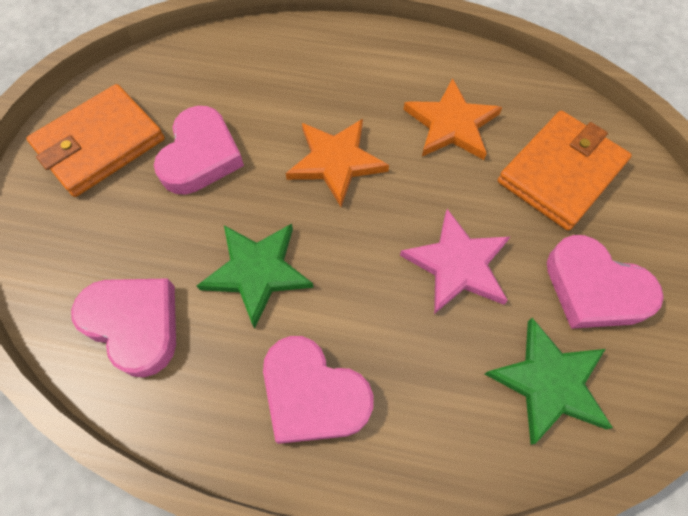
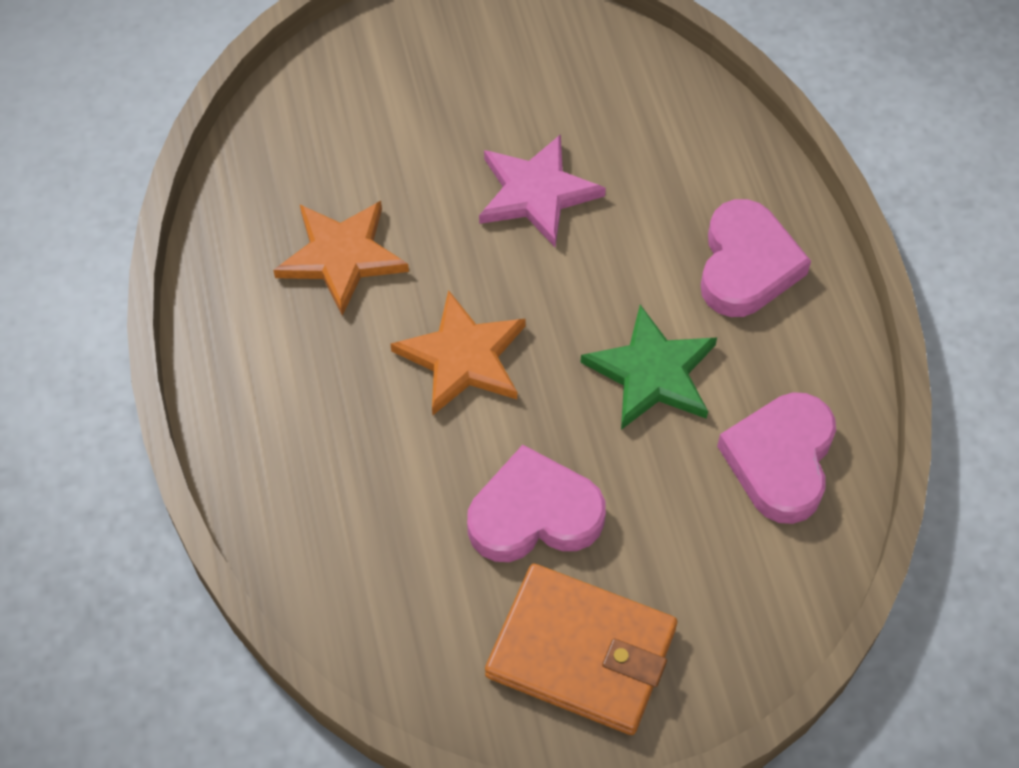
camera: 115 degrees left, 5 degrees down
green star [485,318,613,445] -> none
orange wallet [498,111,632,231] -> none
pink heart [547,235,664,329] -> none

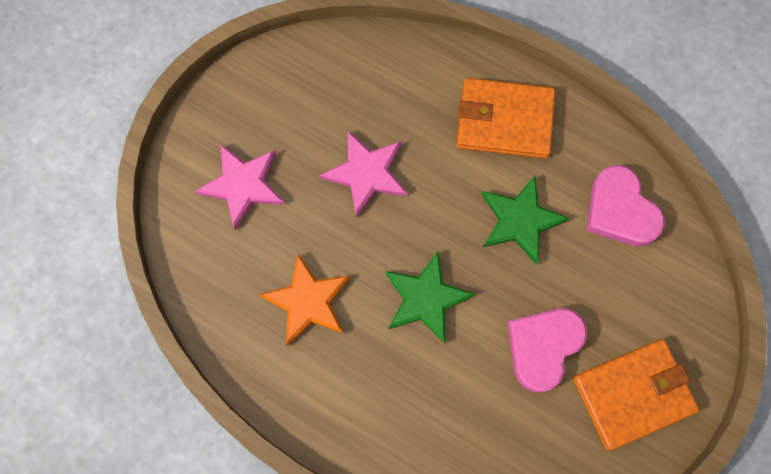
camera: 45 degrees left, 15 degrees up
orange star [391,290,526,415] -> green star [385,252,475,344]
pink heart [701,199,811,317] -> orange wallet [457,78,556,159]
none -> pink star [195,144,285,231]

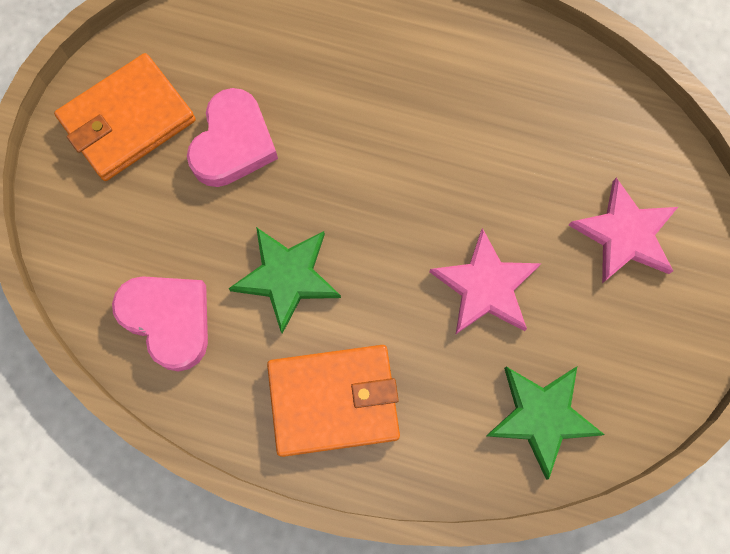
camera: 165 degrees right, 0 degrees up
orange star [259,254,350,346] -> none
green star [385,252,475,344] -> green star moved to [486,367,605,479]

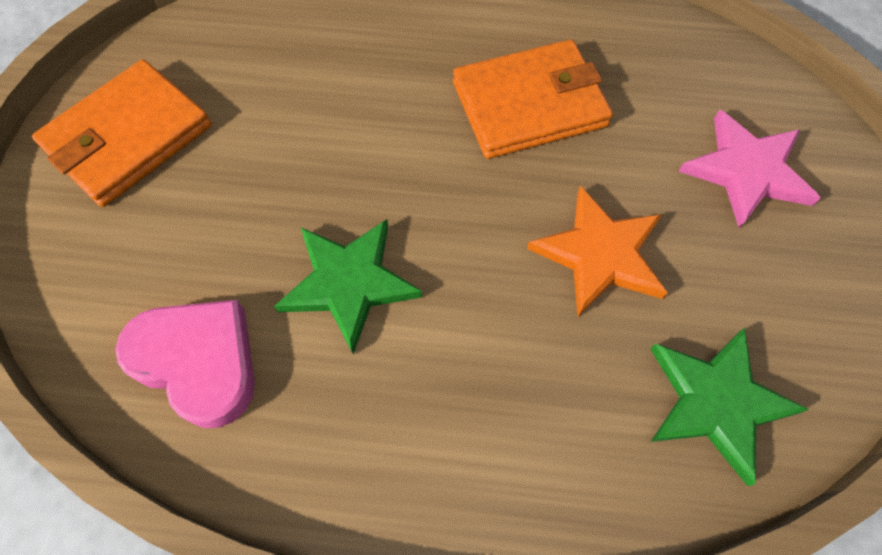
camera: 10 degrees left, 10 degrees down
pink heart [187,88,278,187] -> none
orange wallet [267,345,400,457] -> orange wallet moved to [453,39,613,159]
pink star [430,228,541,335] -> orange star [527,186,668,317]

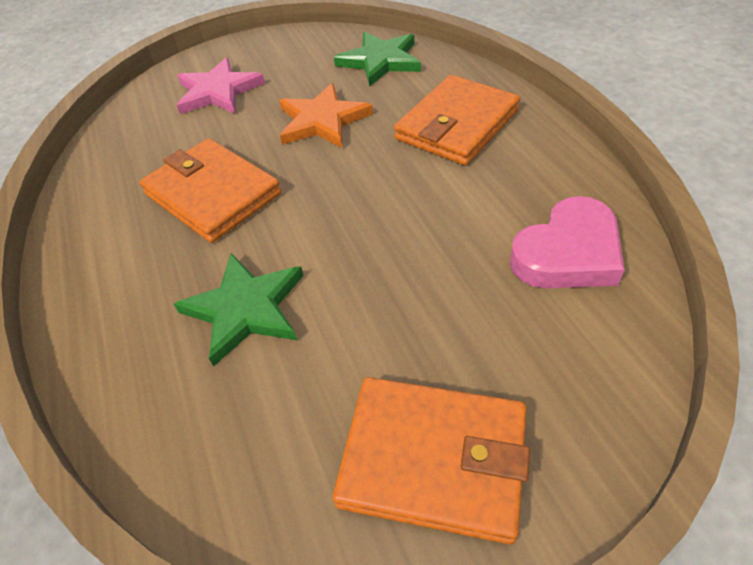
camera: 115 degrees left, 15 degrees down
pink heart [115,300,255,428] -> pink heart turned 135 degrees counterclockwise [510,196,625,288]
green star [274,219,422,354] -> green star moved to [174,253,304,367]
none -> orange wallet [394,75,520,166]

